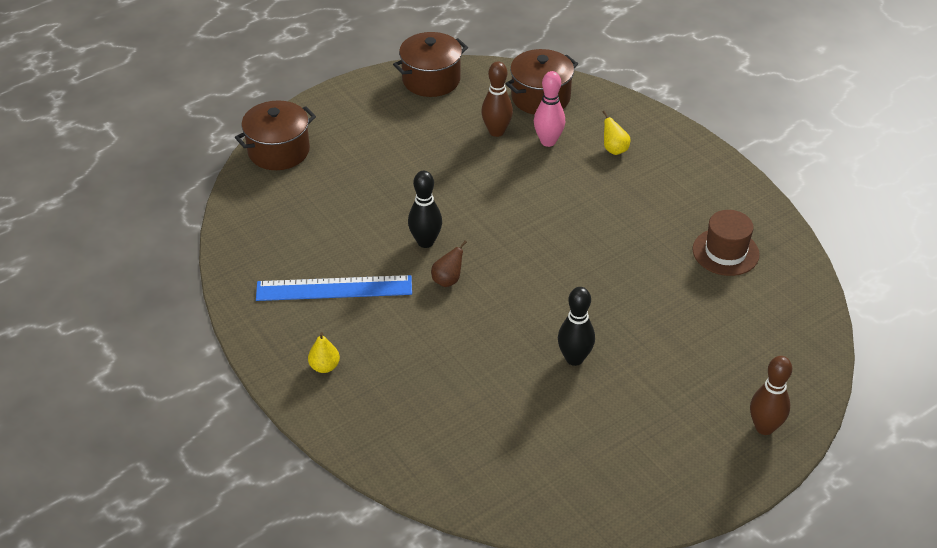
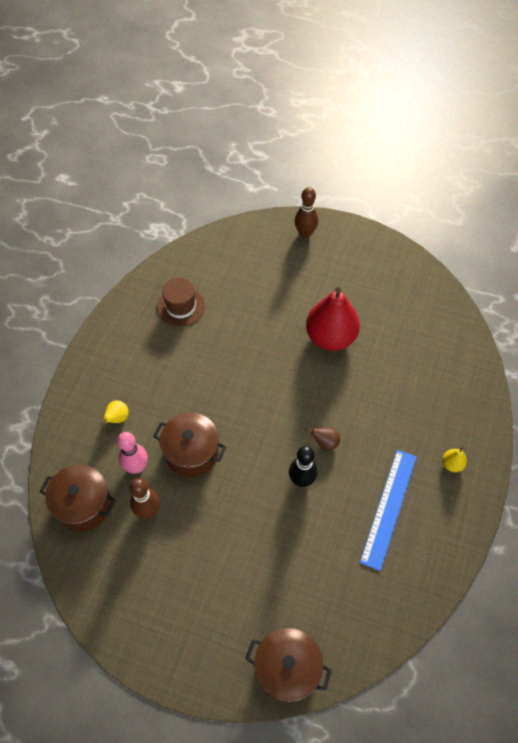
camera: 125 degrees left, 15 degrees up
blue ruler [256,275,412,301] -> blue ruler turned 60 degrees clockwise [360,450,417,571]
brown pot [393,32,468,97] -> brown pot moved to [153,413,226,477]
black bowling pin [558,287,595,366] -> red pear [306,287,360,351]

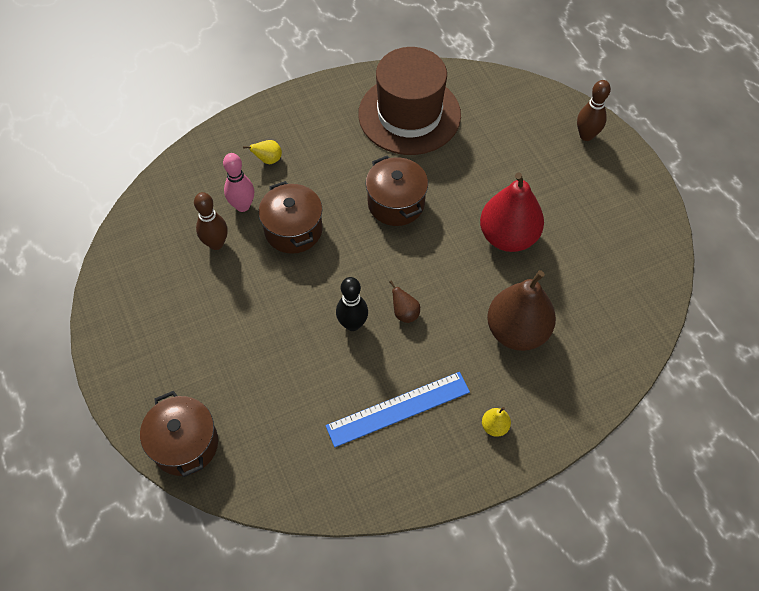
camera: 45 degrees right, 0 degrees up
brown pot [40,465,116,532] -> brown pot moved to [366,155,428,226]
brown hat [157,278,205,327] -> brown hat [358,47,461,155], size x1.93
none -> brown pear [487,270,556,351]

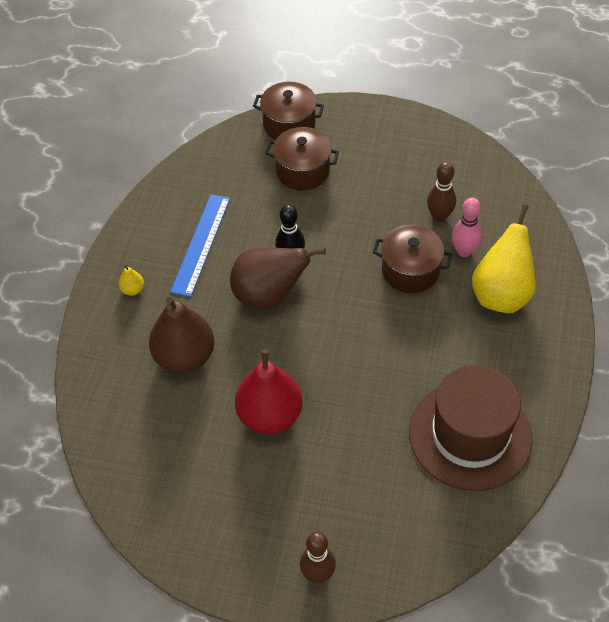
camera: 130 degrees right, 5 degrees down
yellow pear [243,140,282,164] -> yellow pear [472,205,536,313], size x2.43
brown pot [366,155,428,226] -> brown pot moved to [265,127,339,191]
brown pear [389,280,420,323] -> brown pear [230,247,326,309], size x2.43

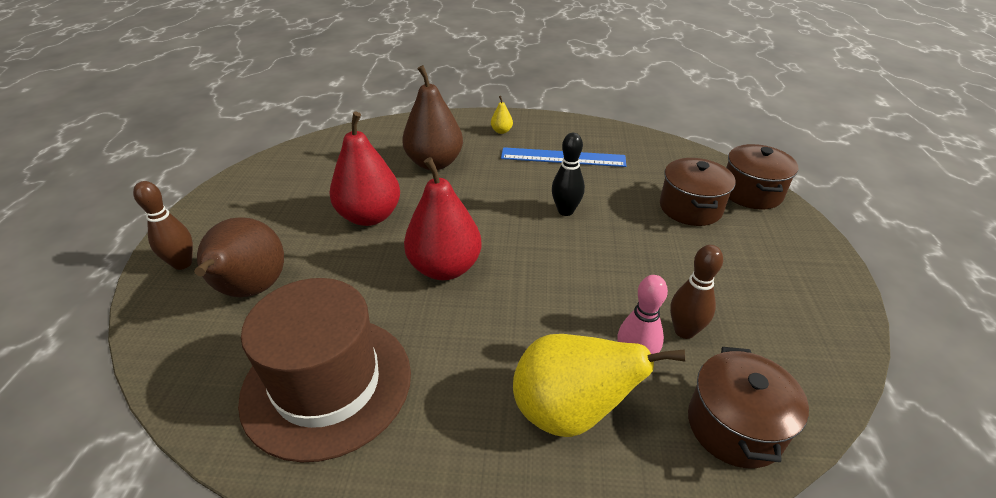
camera: 80 degrees right, 15 degrees down
brown pear [230,247,326,309] -> brown pear moved to [194,217,284,297]
brown pot [373,225,452,293] -> brown pot moved to [688,347,809,469]
none -> red pear [404,157,482,280]

